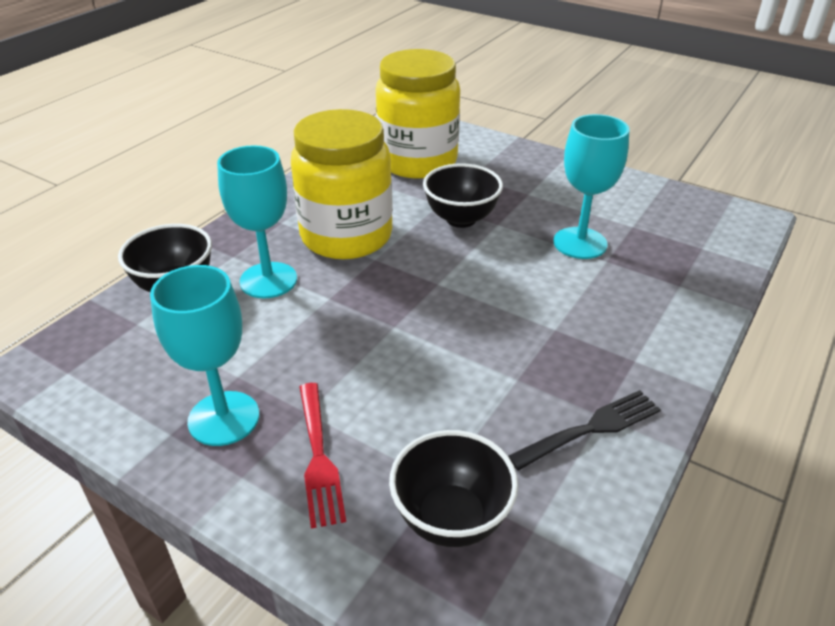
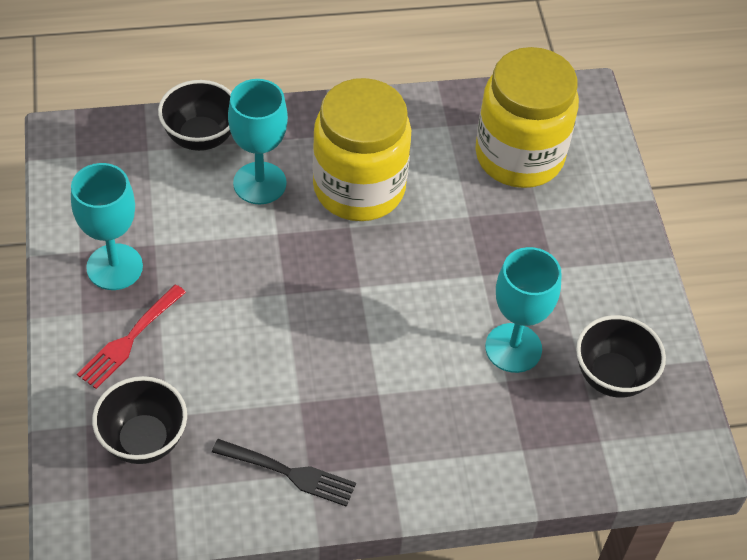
camera: 45 degrees right, 15 degrees up
black bowl [423,163,503,228] -> black bowl moved to [576,315,666,398]

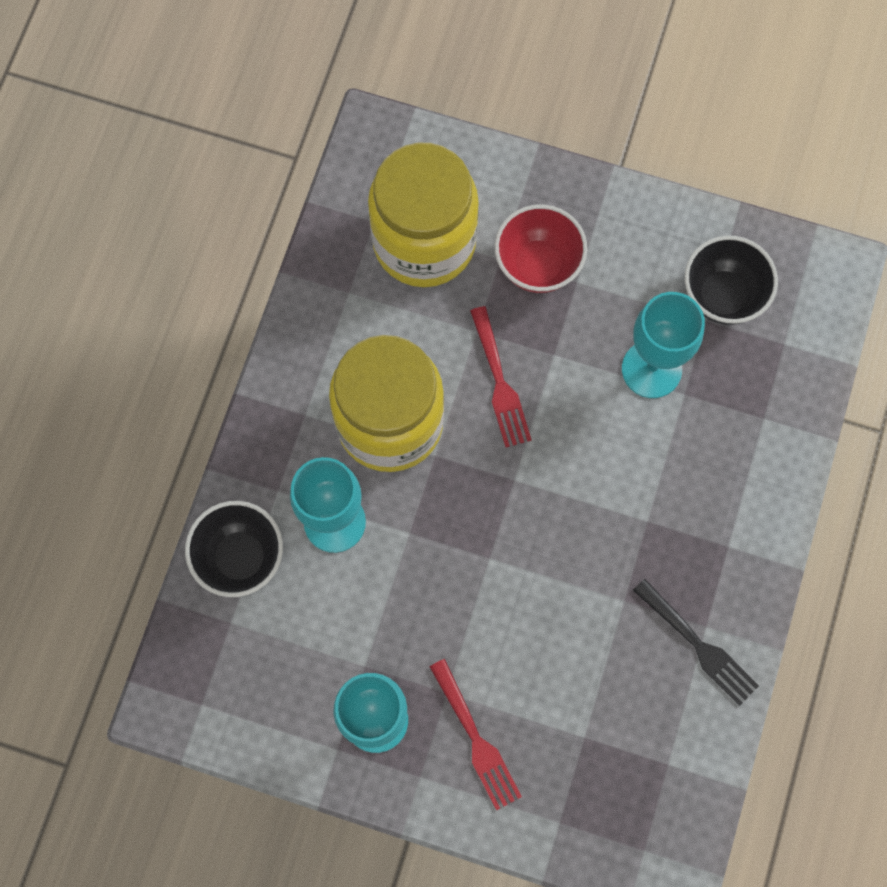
camera: 60 degrees left, 20 degrees up
black bowl [92,376,187,464] -> none
black fork [212,439,356,507] -> black fork turned 90 degrees clockwise [633,579,759,706]
none -> red fork [470,306,532,447]
none -> red bowl [495,204,588,293]

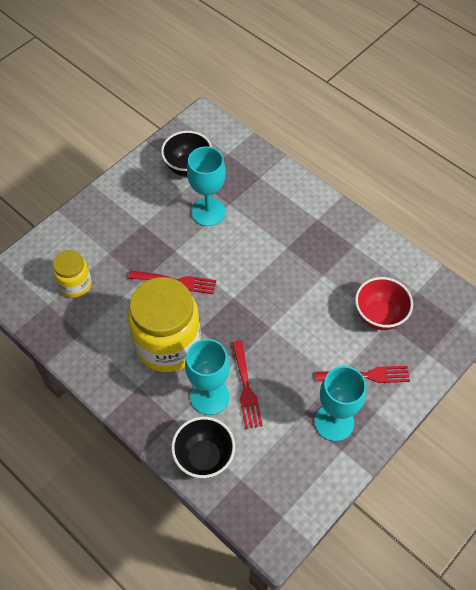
camera: 65 degrees left, 15 degrees down
yellow jar [368,143,479,287] -> yellow jar [53,250,92,298], size x0.52
red bowl [495,204,588,293] -> red bowl moved to [355,277,413,330]
black fork [633,579,759,706] -> none
none -> red fork [232,341,263,429]

